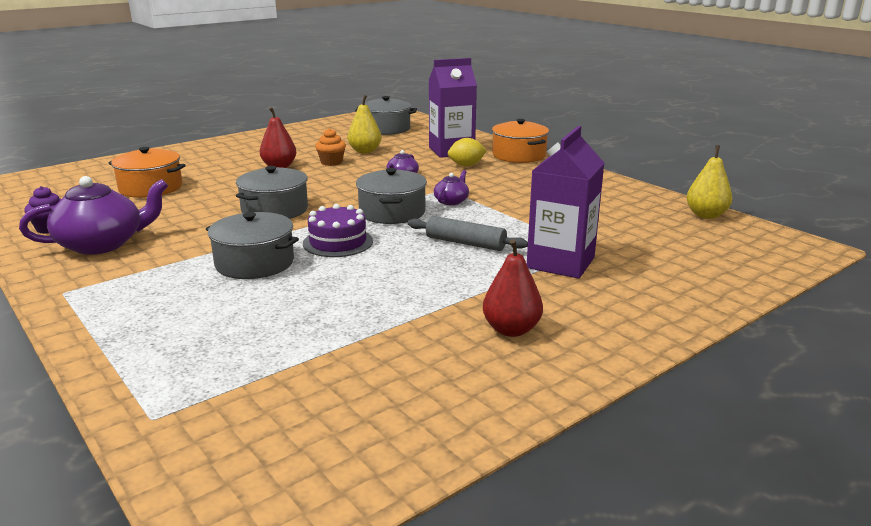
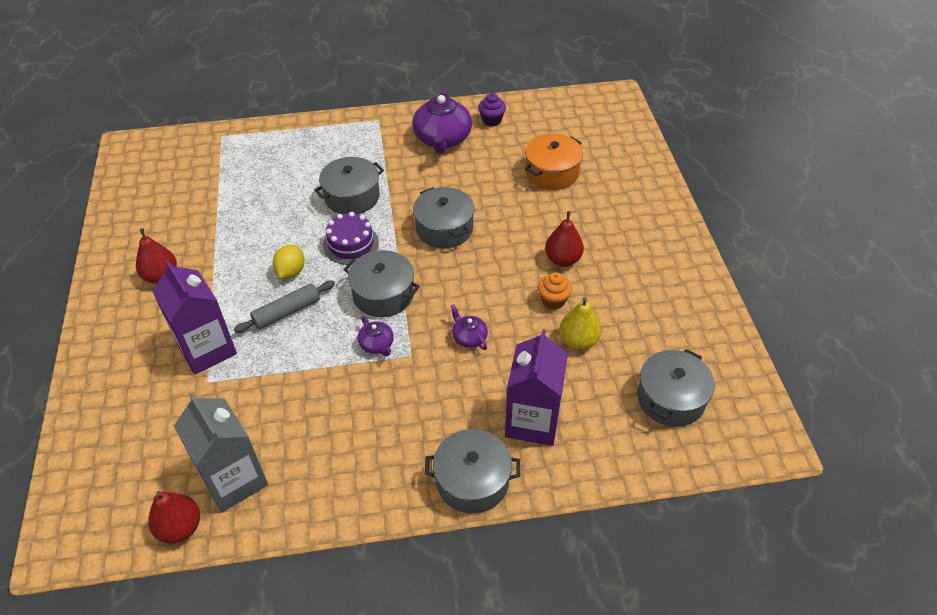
camera: 120 degrees right, 25 degrees up
yellow lemon [448,138,487,166] -> yellow lemon moved to [273,245,305,279]
orange pot [492,119,549,163] -> grey pot [424,429,520,514]
yellow pear [687,145,733,219] -> red pear [148,491,200,544]
none -> grey carton [174,393,268,512]

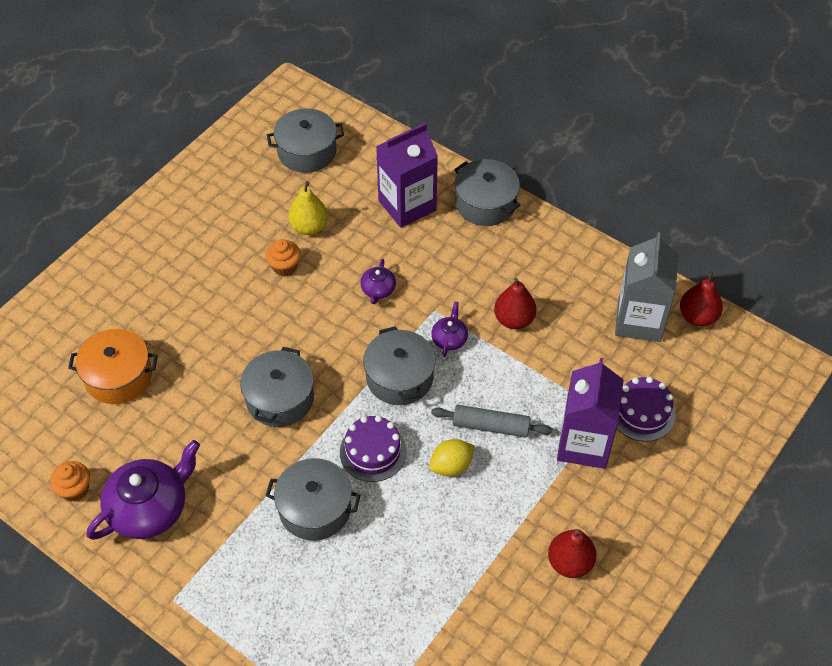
camera: 135 degrees left, 5 degrees up
purple cupcake [478,93,506,126] -> orange cupcake [50,461,90,502]
red pear [545,211,584,266] -> red pear moved to [494,278,537,329]
none -> purple cake [617,377,676,442]

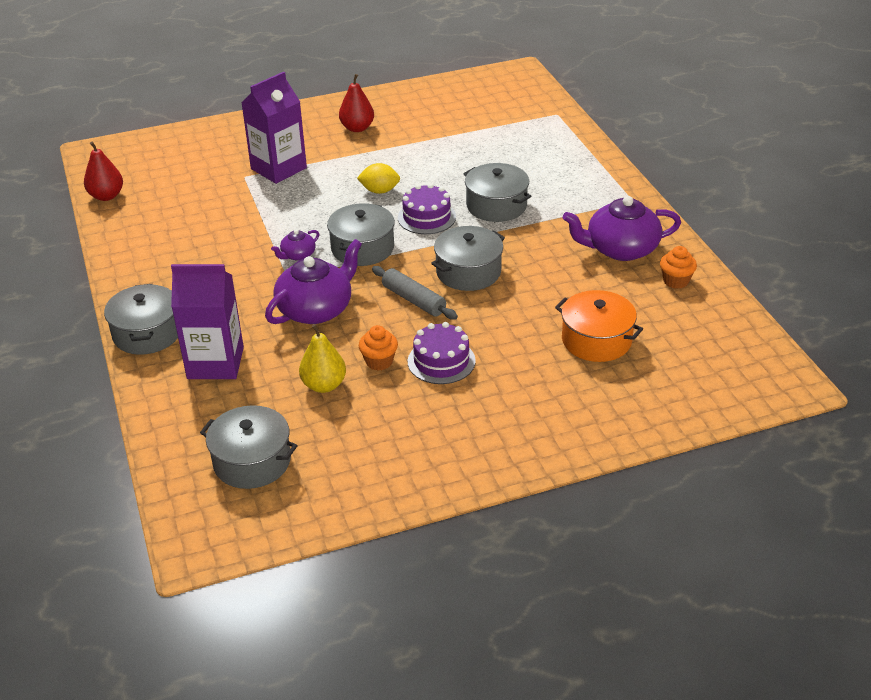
camera: 145 degrees left, 15 degrees down
purple teapot [360,259,396,304] -> purple teapot [265,239,362,324], size x2.06
grey rolling pin [431,405,553,438] -> grey rolling pin moved to [372,266,458,320]
red pear [494,278,537,329] -> none
grey carton [615,232,678,342] -> none
purple cake [617,377,676,442] -> purple cake moved to [408,322,476,384]

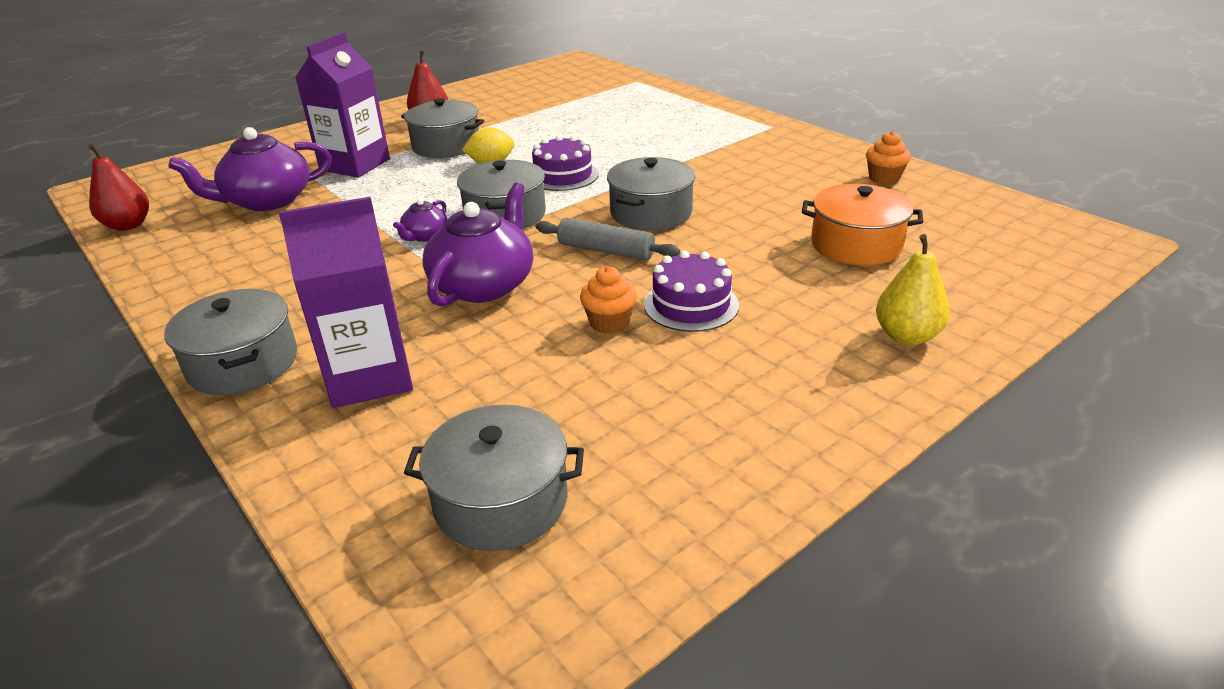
camera: 20 degrees left, 5 degrees down
yellow pear [299,324,346,393] -> yellow pear moved to [876,234,950,345]
grey pot [464,163,531,222] -> grey pot moved to [401,98,484,158]
purple teapot [563,196,681,261] -> purple teapot moved to [168,127,332,211]

